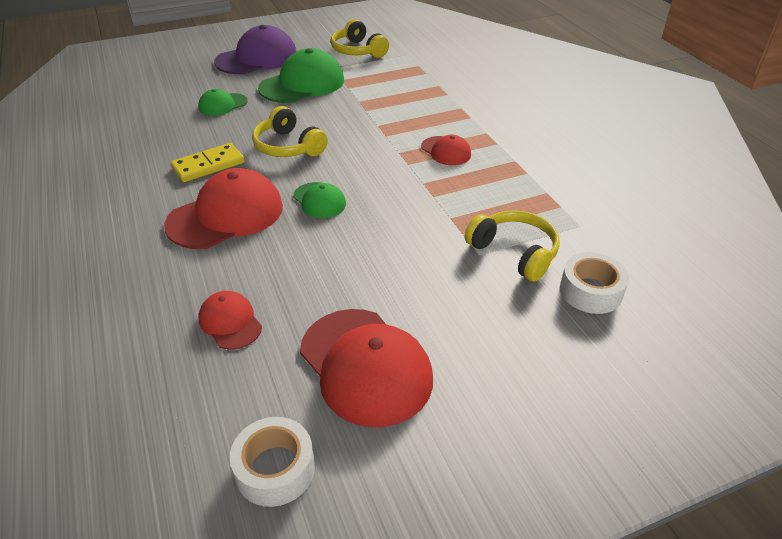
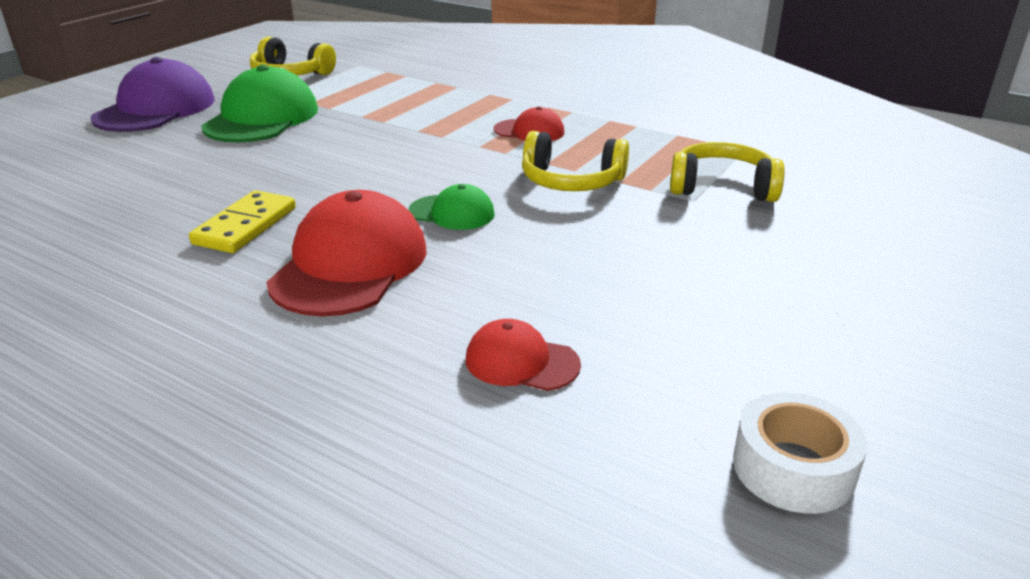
camera: 35 degrees left, 10 degrees down
green cap [198,89,248,116] -> none
yellow headphones [252,106,328,157] -> yellow headphones moved to [522,131,629,191]
red cap [300,309,433,428] -> none
white tape [560,252,629,314] -> none

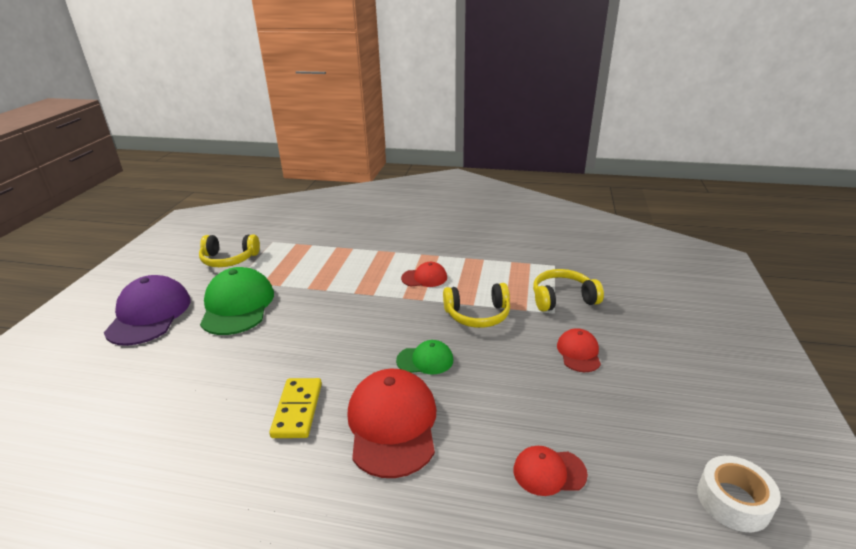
camera: 20 degrees left, 0 degrees up
none -> red cap [557,328,601,372]

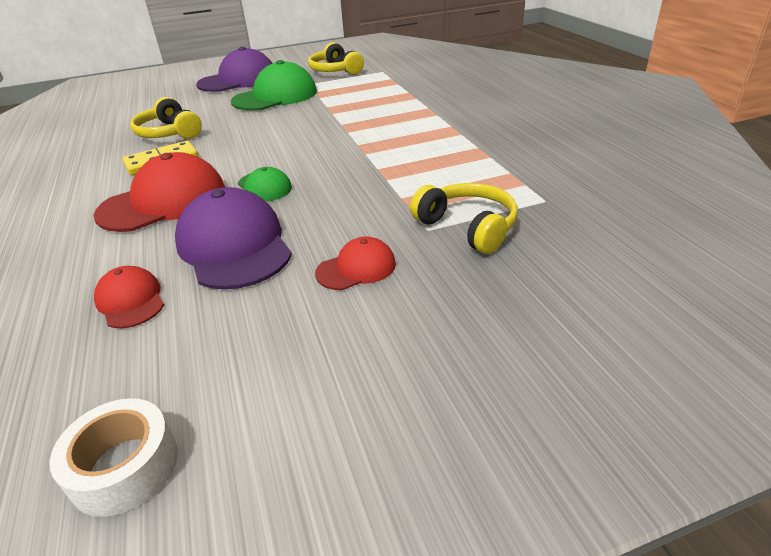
camera: 60 degrees right, 5 degrees up
red cap [401,262,447,287] -> none
yellow headphones [443,283,510,328] -> yellow headphones moved to [130,97,202,139]
none -> purple cap [175,187,292,290]

